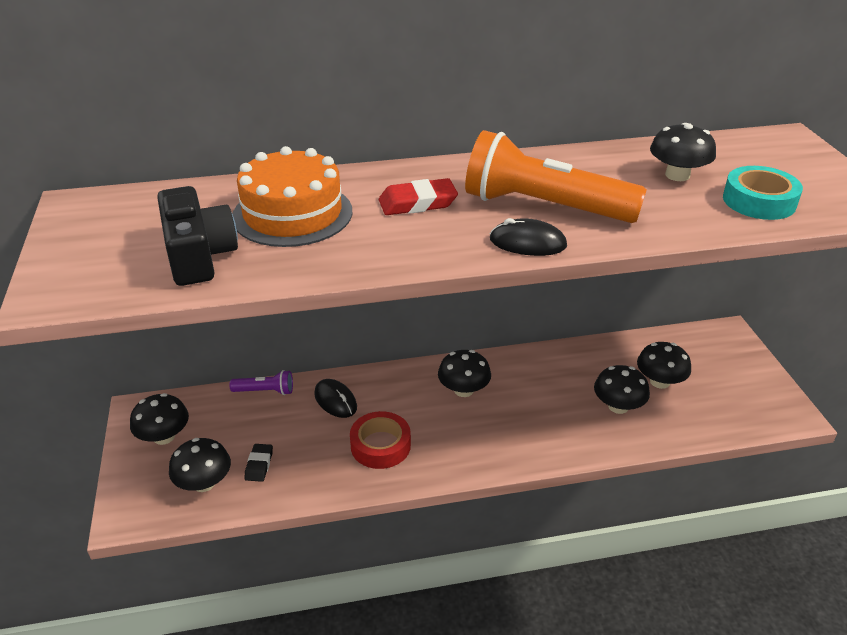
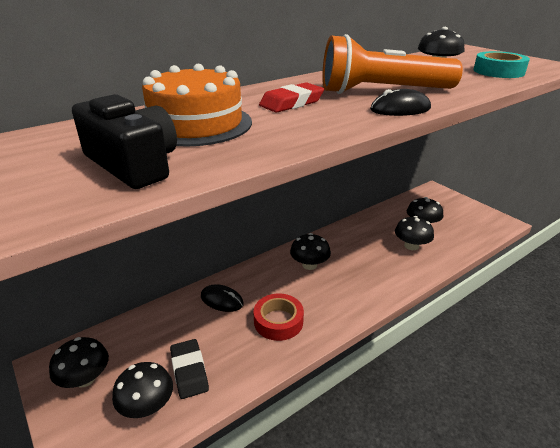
camera: 25 degrees left, 5 degrees down
purple flashlight [229,370,293,395] -> none
black eraser [245,444,273,482] -> black eraser [170,339,209,399], size x1.57

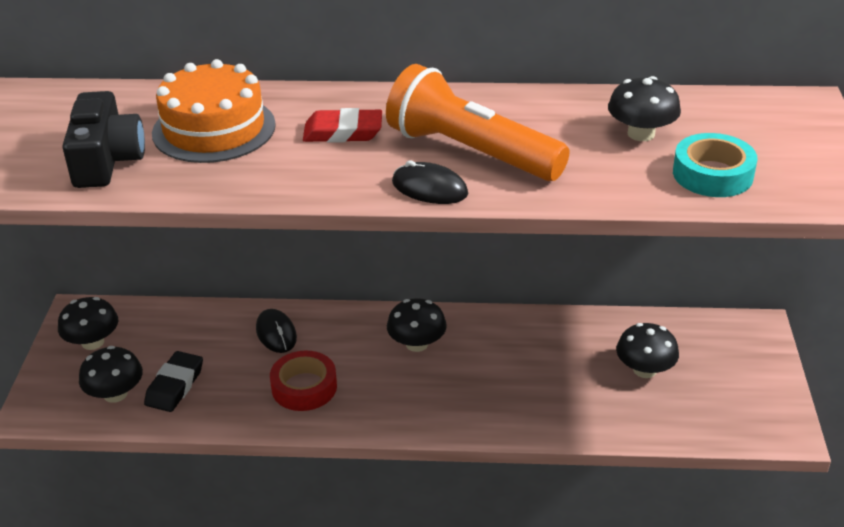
camera: 40 degrees right, 5 degrees up
black mushroom [395,216,434,250] -> none

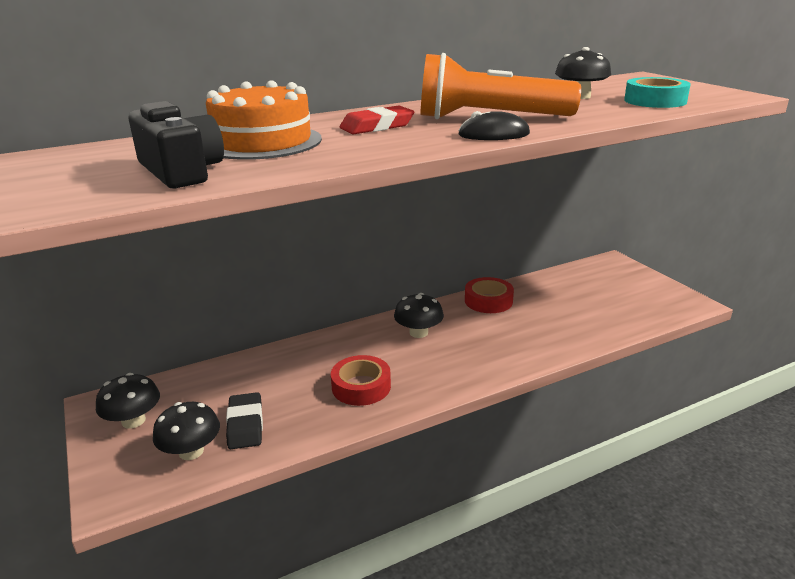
camera: 30 degrees left, 10 degrees down
black mouse [256,309,297,353] -> none
black mushroom [616,323,679,378] -> none
none -> red tape [465,277,514,313]

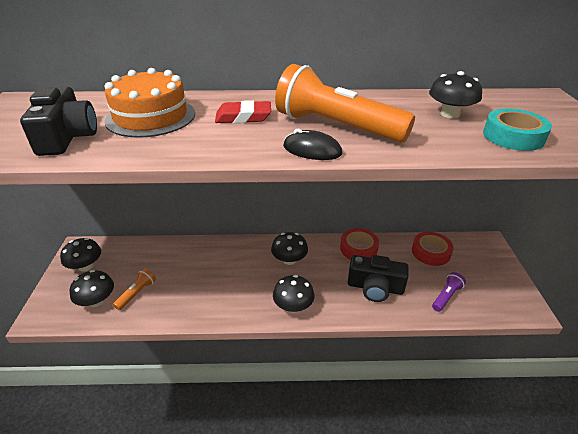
camera: 25 degrees right, 10 degrees up
black eraser [226,392,263,449] -> orange flashlight [113,268,156,310]
red tape [331,355,391,406] -> red tape moved to [412,232,453,266]
none -> black mushroom [273,275,315,313]
none -> black camera [348,255,408,302]
none -> purple flashlight [432,272,466,312]

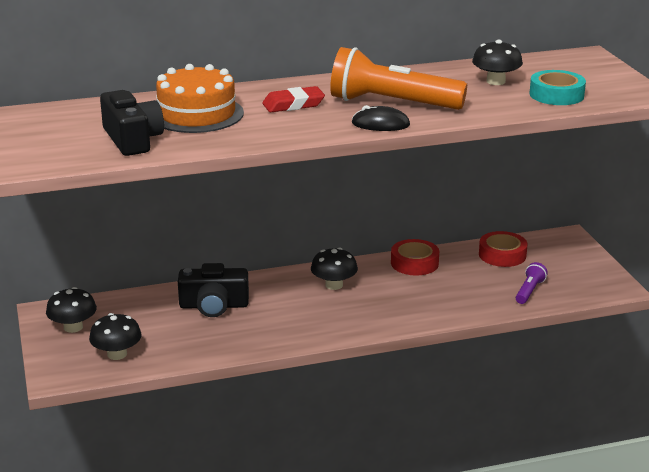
camera: 15 degrees left, 10 degrees down
orange flashlight [113,268,156,310] -> none
black mushroom [273,275,315,313] -> none
black camera [348,255,408,302] -> black camera moved to [178,263,249,317]

